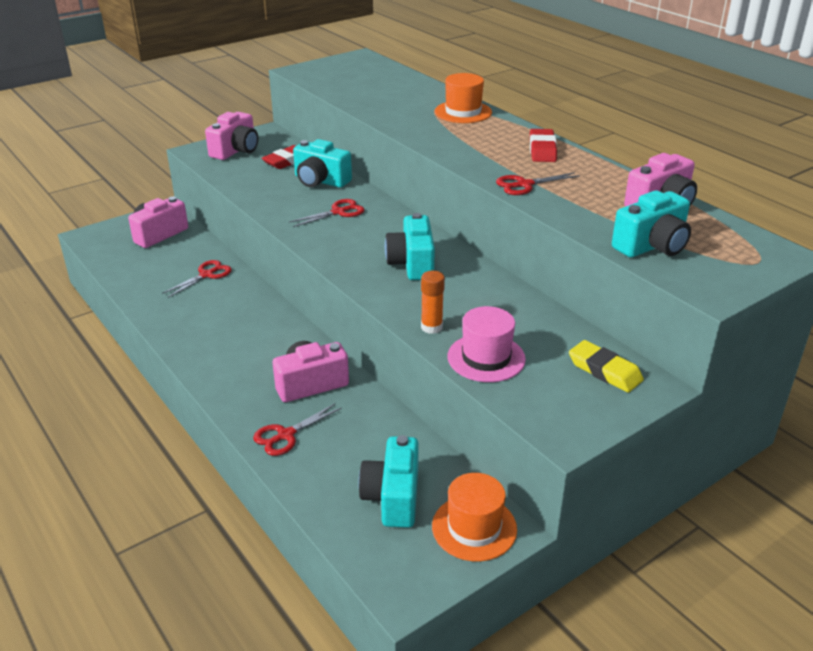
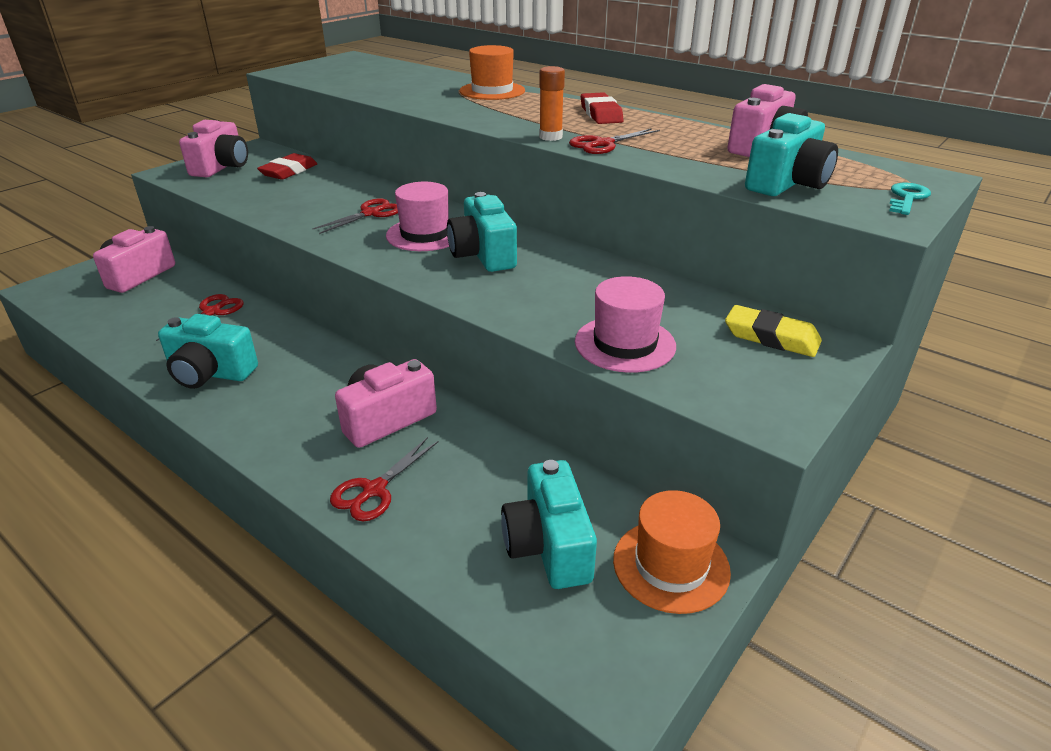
camera: 15 degrees left, 0 degrees up
turquoise camera [293,139,352,188] -> turquoise camera moved to [158,314,258,389]
orange glue stick [421,271,445,334] -> orange glue stick moved to [539,66,565,141]
none -> pink hat [386,182,449,251]
none -> turquoise key [889,183,931,215]

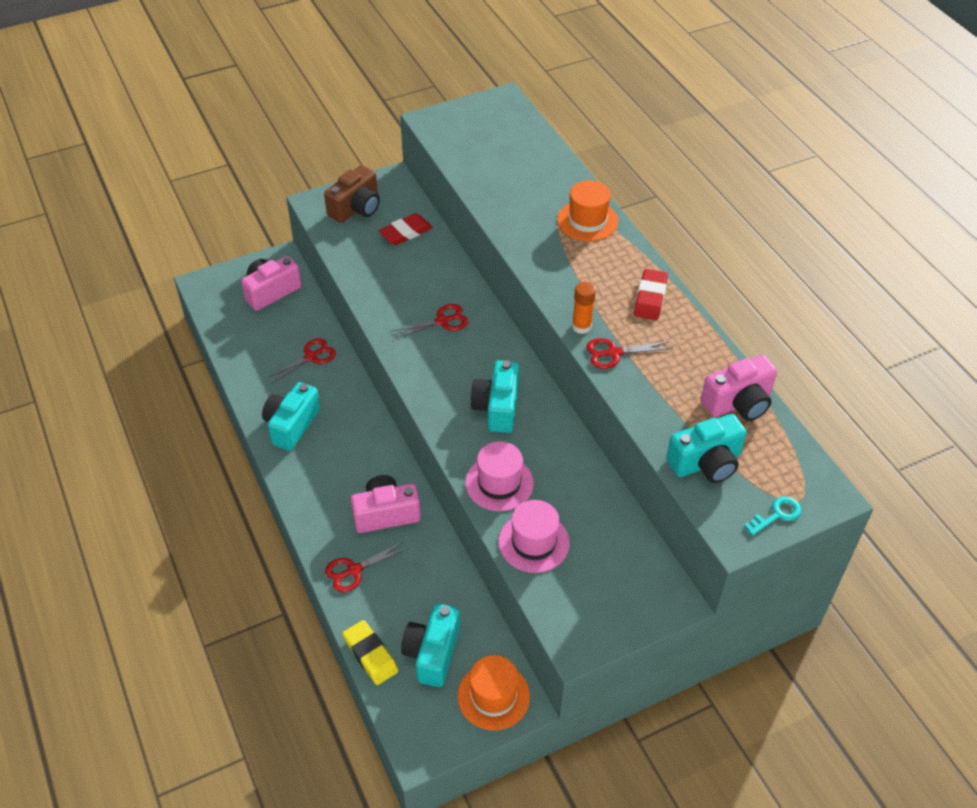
camera: 25 degrees right, 15 degrees up
turquoise camera [158,314,258,389] -> turquoise camera turned 75 degrees clockwise [262,382,320,451]
pink camera [179,120,248,177] -> brown camera [324,165,380,223]
pink hat [386,182,449,251] -> pink hat moved to [465,441,534,511]
yellow eraser [725,305,822,357] -> yellow eraser moved to [343,620,398,685]

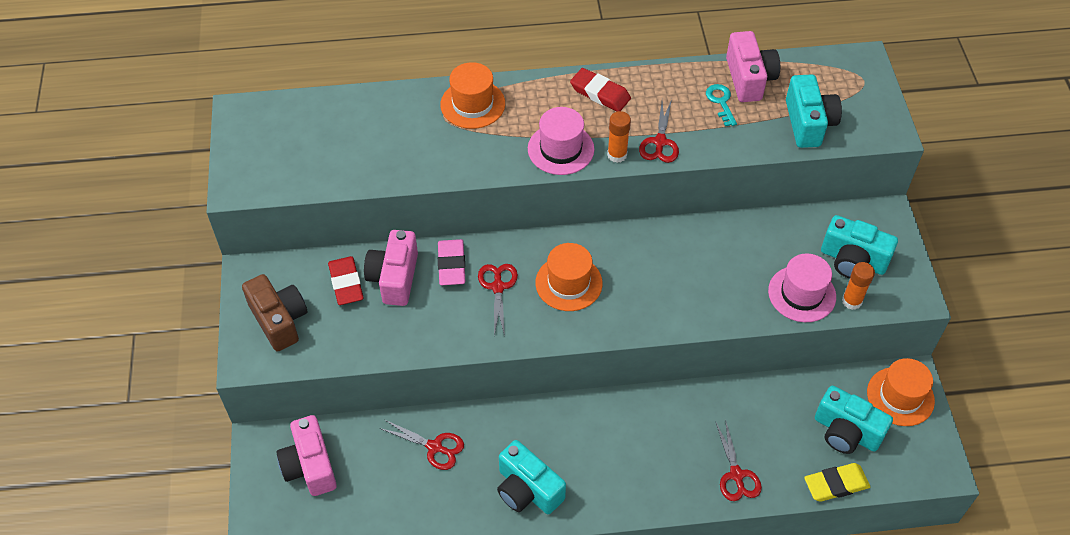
camera: 70 degrees left, 5 degrees up
red scissors [266,338,336,384] -> red scissors turned 135 degrees clockwise [380,420,464,470]
pink camera [351,475,421,533] -> pink camera moved to [364,230,418,306]
pink hat [465,441,534,511] -> pink hat moved to [528,107,594,175]
turquoise camera [470,360,520,433] -> turquoise camera moved to [821,215,898,278]
turquoise key [744,496,802,536] -> turquoise key moved to [706,84,737,127]
none -> pink eraser [438,239,465,285]
none -> orange hat [535,243,603,311]
none -> orange glue stick [842,262,875,310]

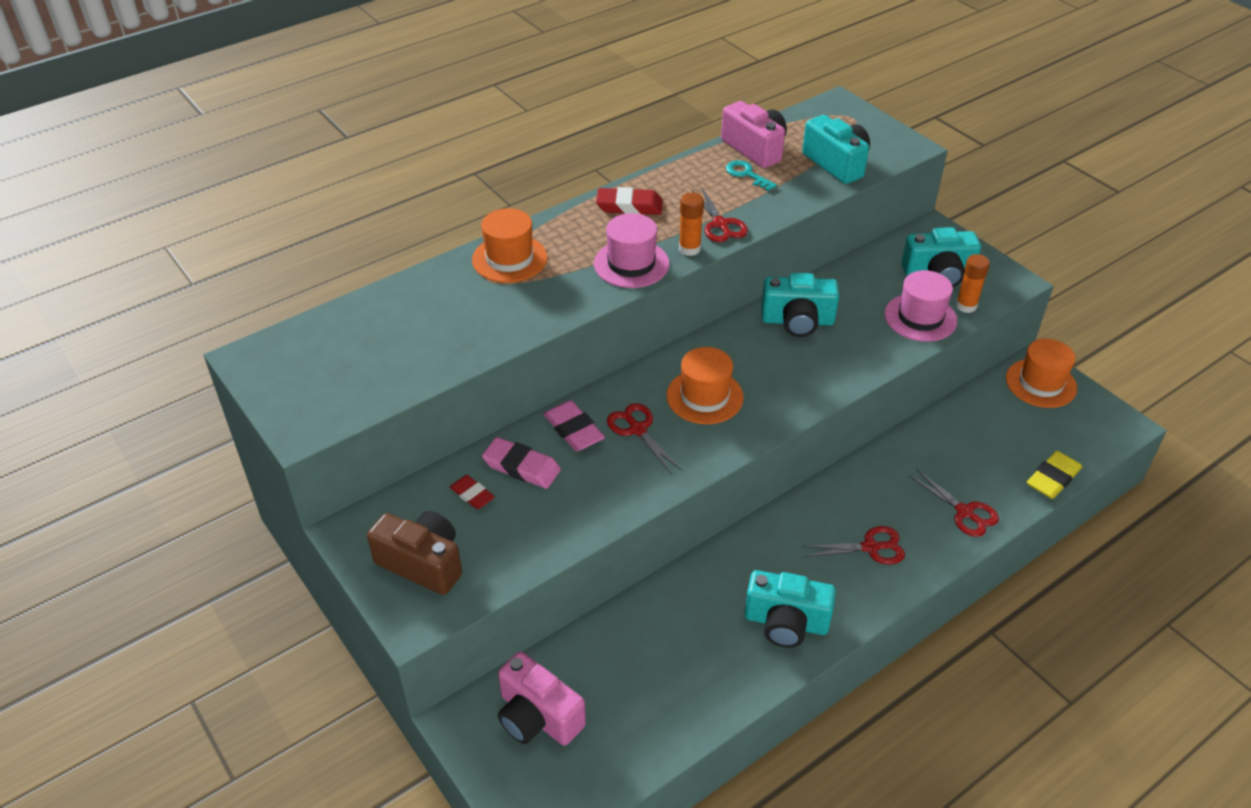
camera: 30 degrees left, 10 degrees down
red eraser [328,256,364,305] -> red eraser [450,475,495,509], size x0.64
pink camera [364,230,418,306] -> pink eraser [482,437,561,489]
red scissors [380,420,464,470] -> red scissors moved to [802,526,905,564]
turquoise camera [815,386,893,454] -> turquoise camera moved to [761,273,839,337]

